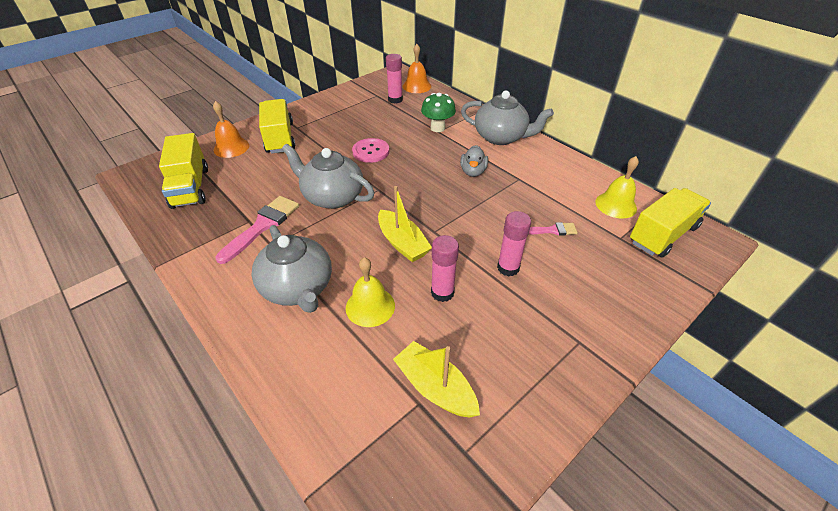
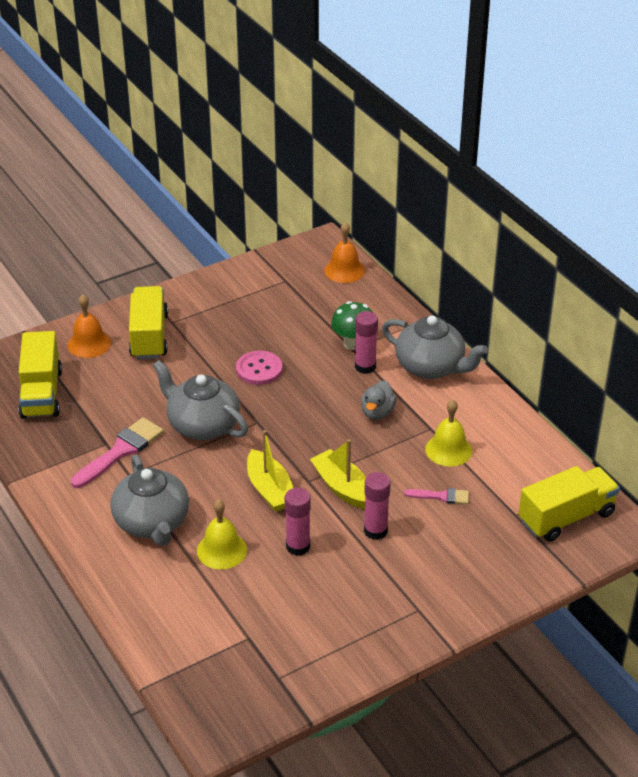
camera: 10 degrees right, 5 degrees down
pink glue stick [386,54,403,104] -> pink glue stick moved to [355,311,378,374]
yellow boat [393,341,480,417] -> yellow boat moved to [310,439,366,509]
yellow bell [595,156,639,219] -> yellow bell moved to [425,399,472,467]

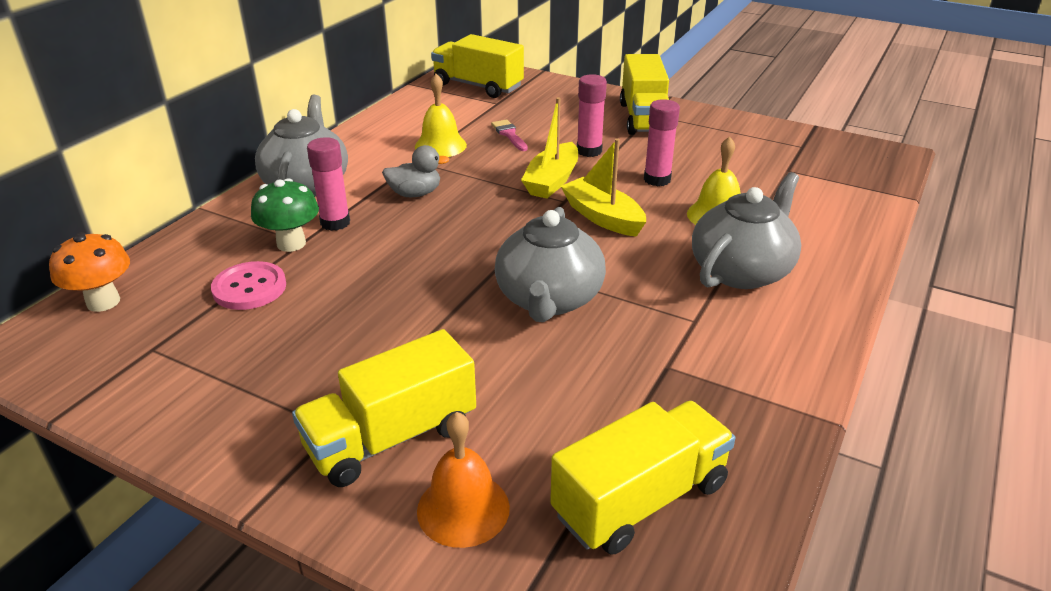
camera: 120 degrees left, 5 degrees down
pink brush [71,417,164,488] -> none
pink button [236,351,282,385] -> pink button moved to [211,261,286,310]
yellow boat [247,430,293,512] -> yellow boat turned 75 degrees counterclockwise [561,139,646,237]
orange bell [324,222,365,283] -> orange mushroom [49,232,130,312]
none -> yellow truck [620,54,669,135]

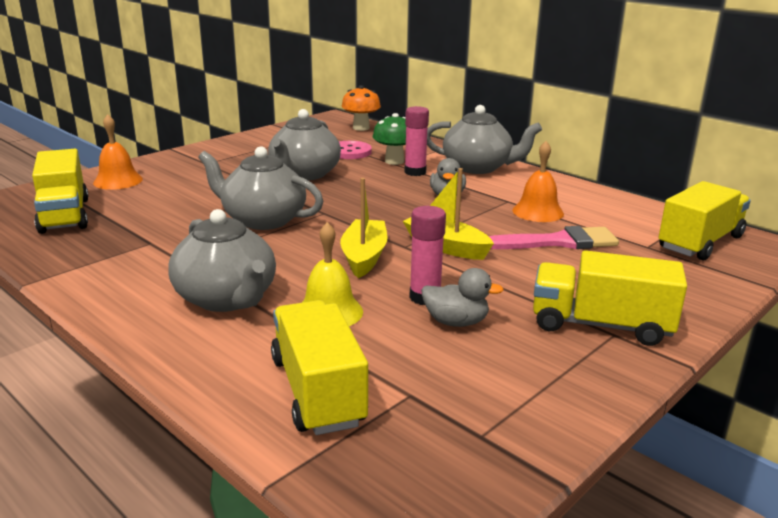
camera: 105 degrees right, 10 degrees down
yellow truck [292,329,476,487] -> yellow truck moved to [271,300,368,435]
yellow bell [415,74,467,157] -> orange bell [512,141,564,222]
pink brush [491,120,528,151] -> pink brush [489,226,619,249], size x1.80
yellow boat [561,139,646,237] -> yellow boat turned 60 degrees counterclockwise [340,178,388,278]
pink glue stick [577,74,607,157] -> none
none -> grey teapot [268,109,341,181]
none -> grey duck [421,268,504,327]

